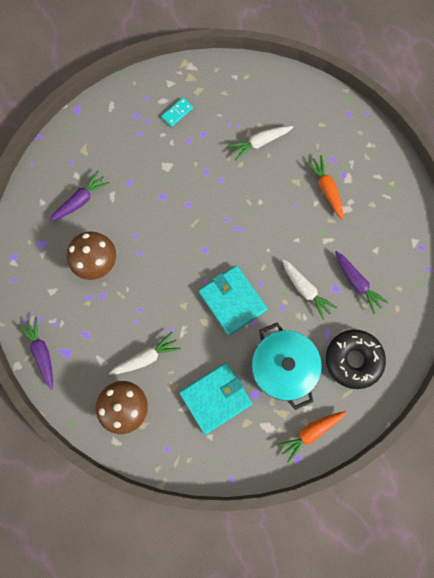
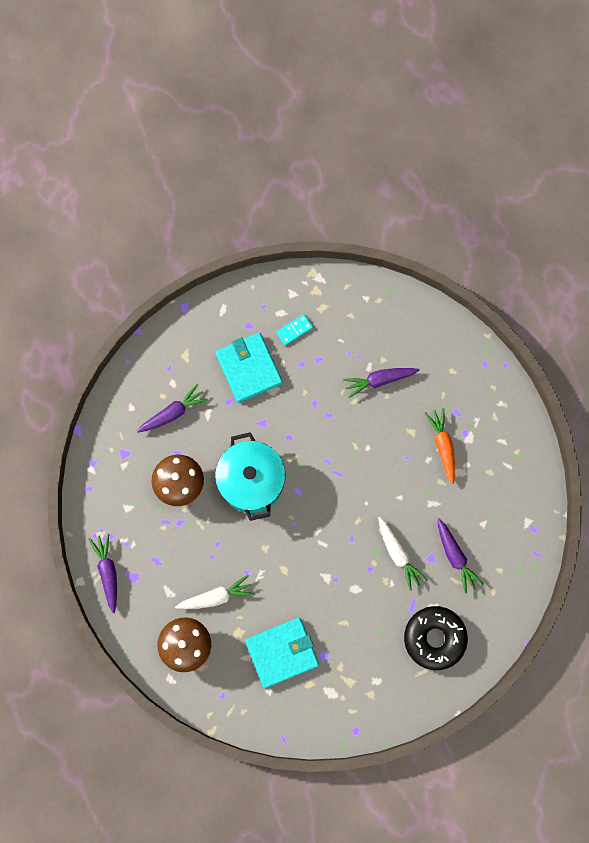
camera: 10 degrees right, 0 degrees up
turquoise wallet [199,265,268,336] -> turquoise wallet moved to [215,333,282,403]
white carrot [228,126,293,160] -> purple carrot [343,368,419,398]
turquoise pot [252,323,322,410] -> turquoise pot moved to [215,432,286,521]
orange carrot [277,411,346,463] -> none

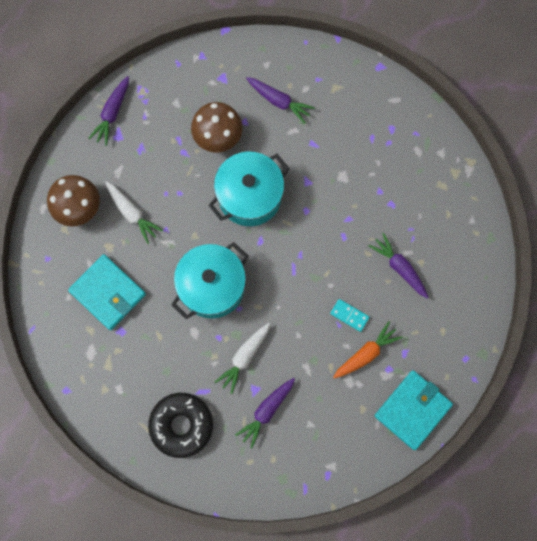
camera: 65 degrees right, 0 degrees up
purple carrot [89,534,117,613] -> purple carrot turned 150 degrees clockwise [88,76,129,146]
turquoise wallet [215,333,282,403] -> turquoise wallet moved to [374,370,453,450]
turquoise domino [276,314,313,346] -> turquoise domino moved to [330,299,370,332]
none -> turquoise pot [172,242,248,319]

